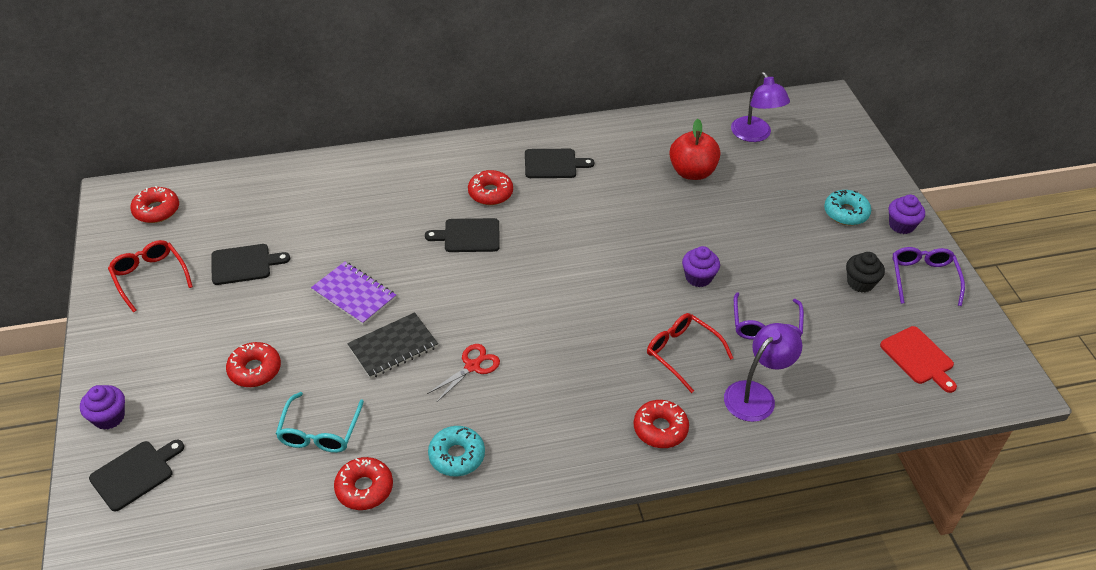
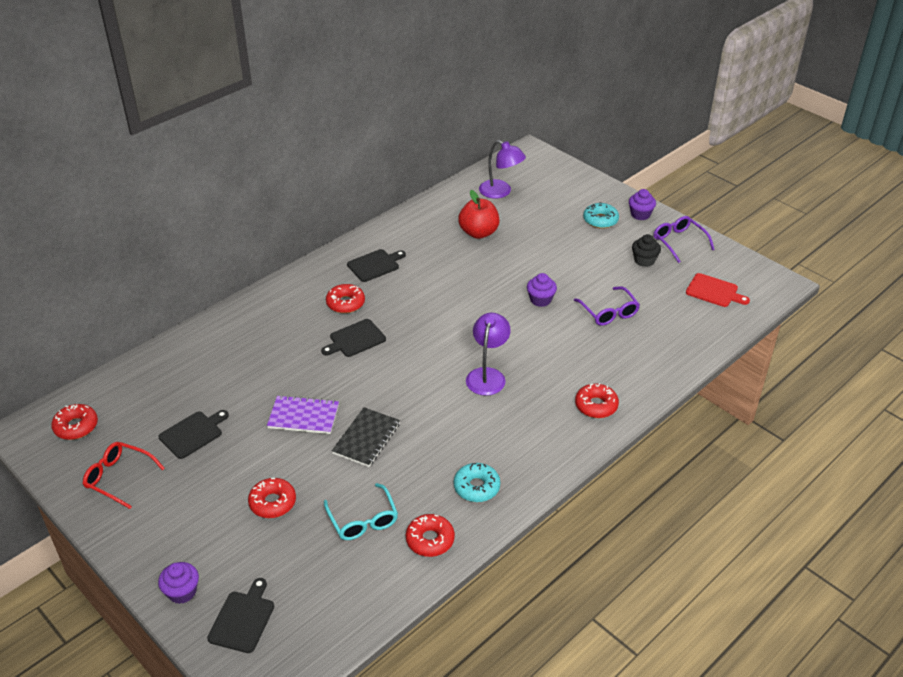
camera: 30 degrees left, 5 degrees down
red scissors [427,344,500,402] -> none
red glasses [647,313,733,393] -> none
purple lamp [724,323,802,422] -> purple lamp moved to [466,313,511,396]

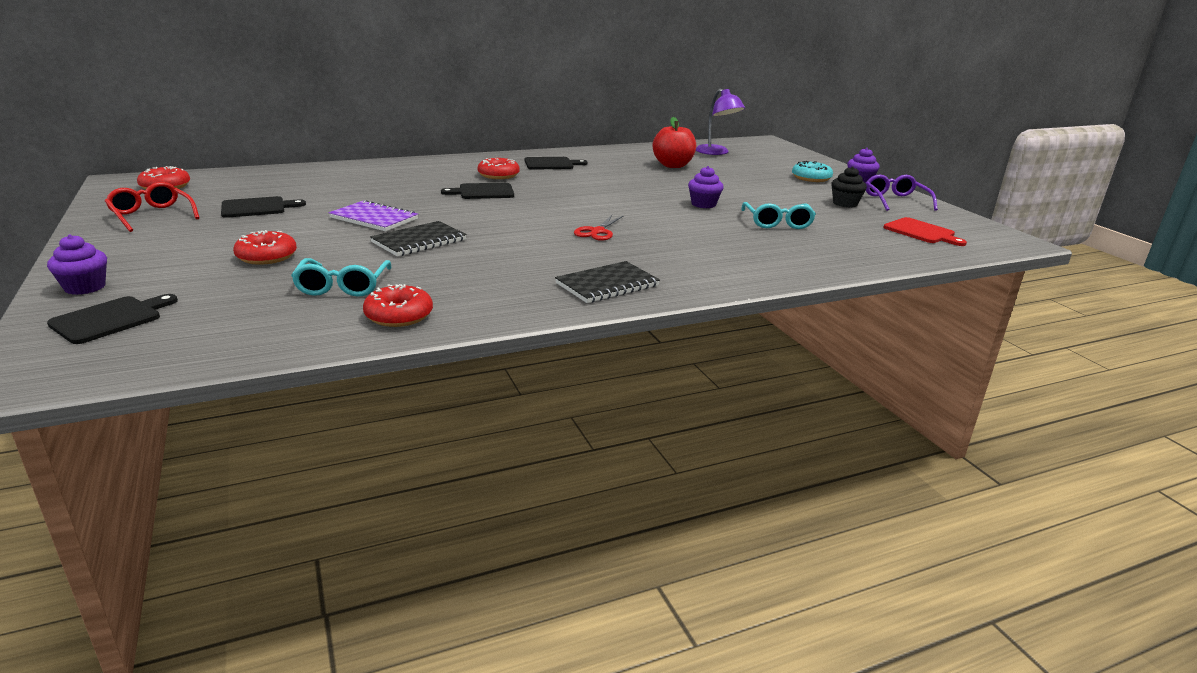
camera: 20 degrees right, 15 degrees down
turquoise donut [454,463,500,502] -> none
purple lamp [466,313,511,396] -> red scissors [574,215,624,241]
purple glasses [574,286,640,326] -> turquoise glasses [741,202,816,229]
red donut [575,383,619,418] -> none
none -> black notebook [555,261,660,303]

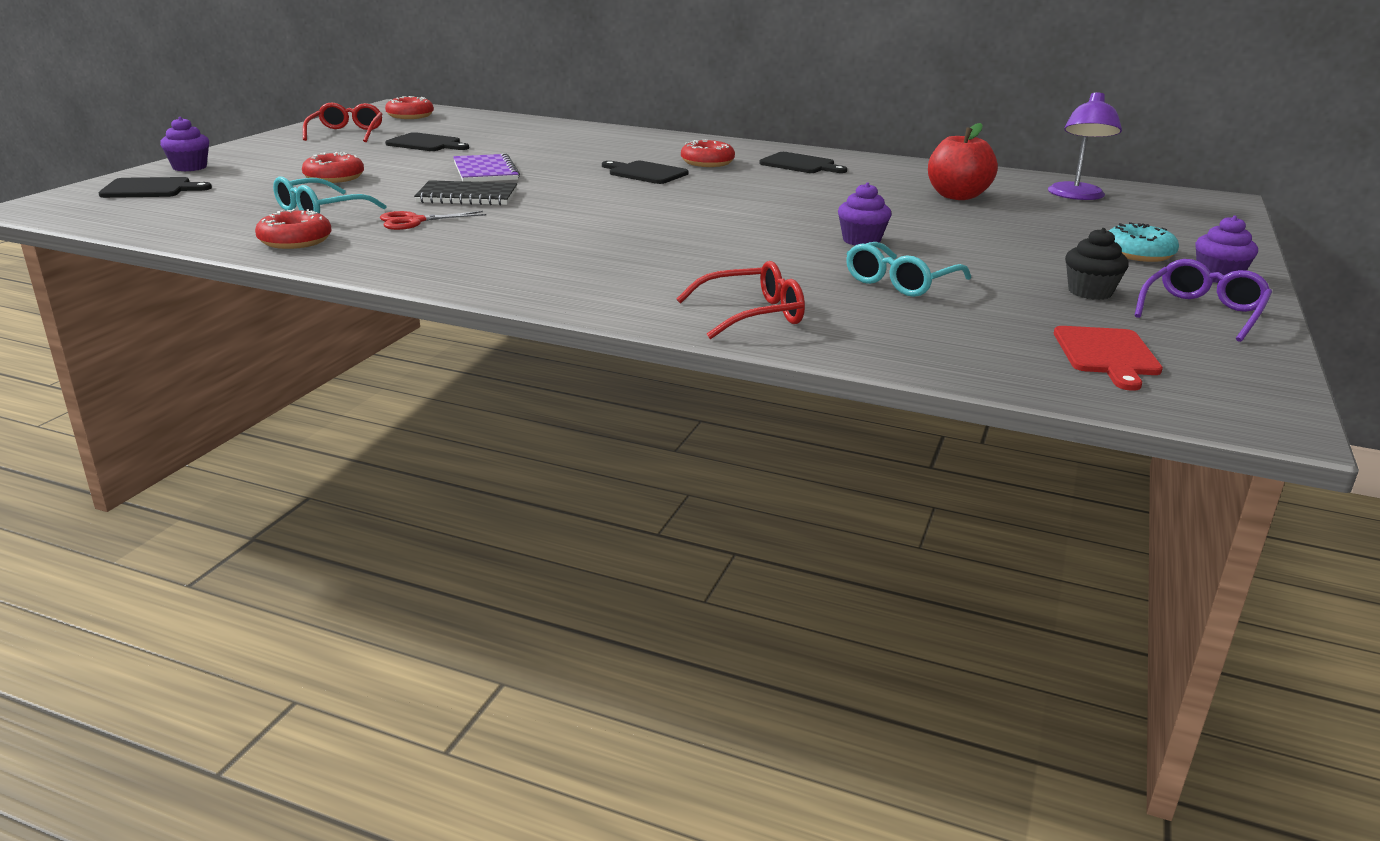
camera: 45 degrees right, 0 degrees up
black notebook [555,261,660,303] -> none
red scissors [574,215,624,241] -> red scissors moved to [380,211,486,230]
none -> red glasses [677,261,805,339]

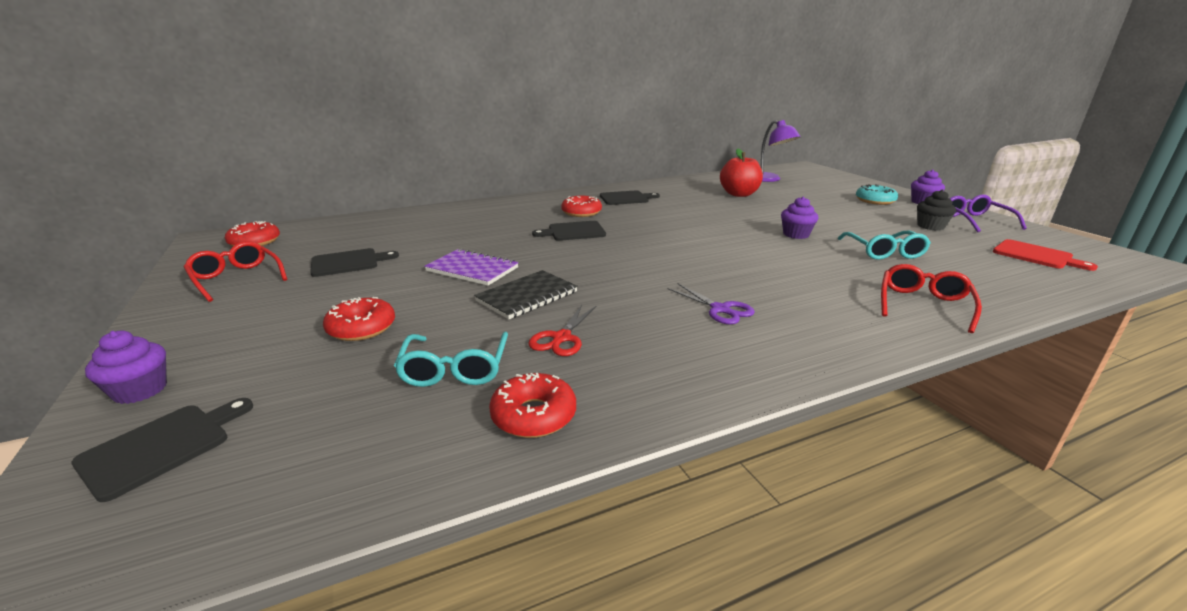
camera: 45 degrees left, 0 degrees up
none -> purple scissors [668,283,755,325]

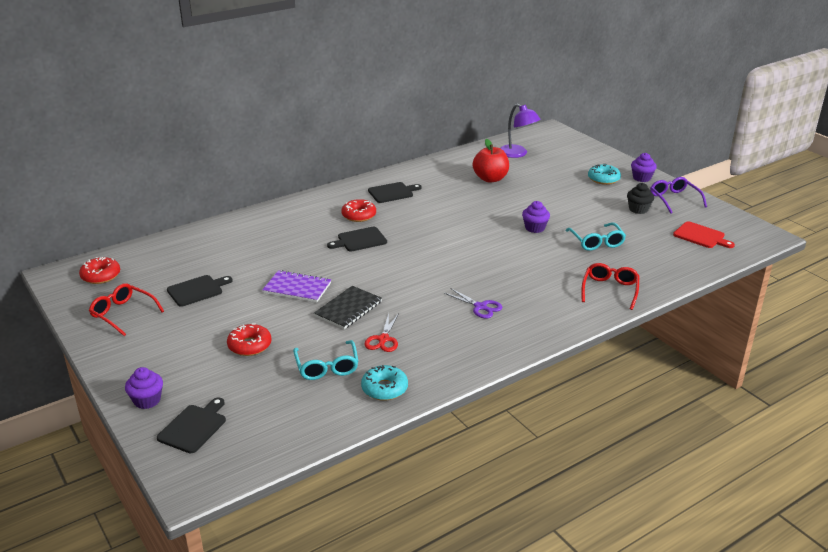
camera: 10 degrees left, 5 degrees up
red donut [489,373,576,438] -> turquoise donut [361,365,408,401]

